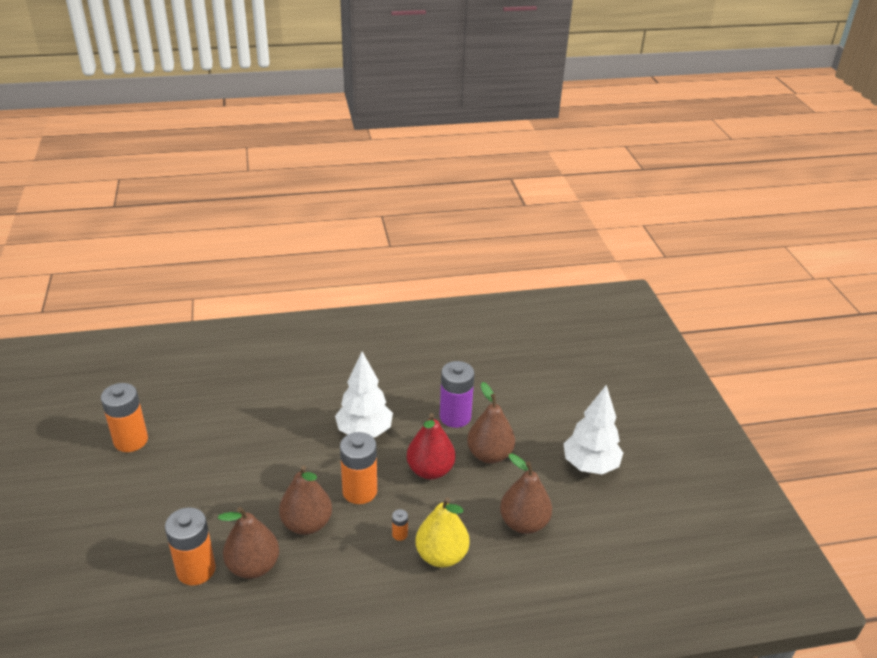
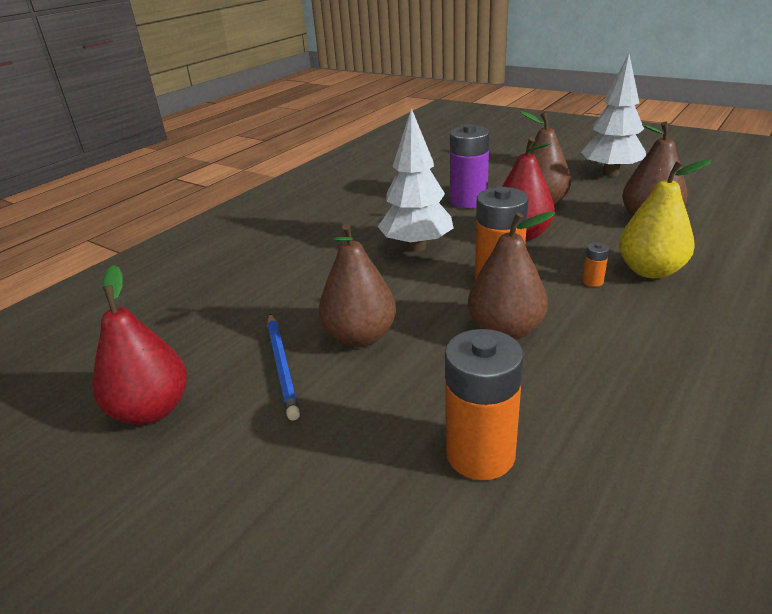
camera: 40 degrees left, 5 degrees down
orange battery [101,383,148,452] -> red pear [93,265,187,425]
brown pear [218,507,279,579] -> brown pear moved to [318,224,396,347]
none -> blue pencil [267,314,300,420]

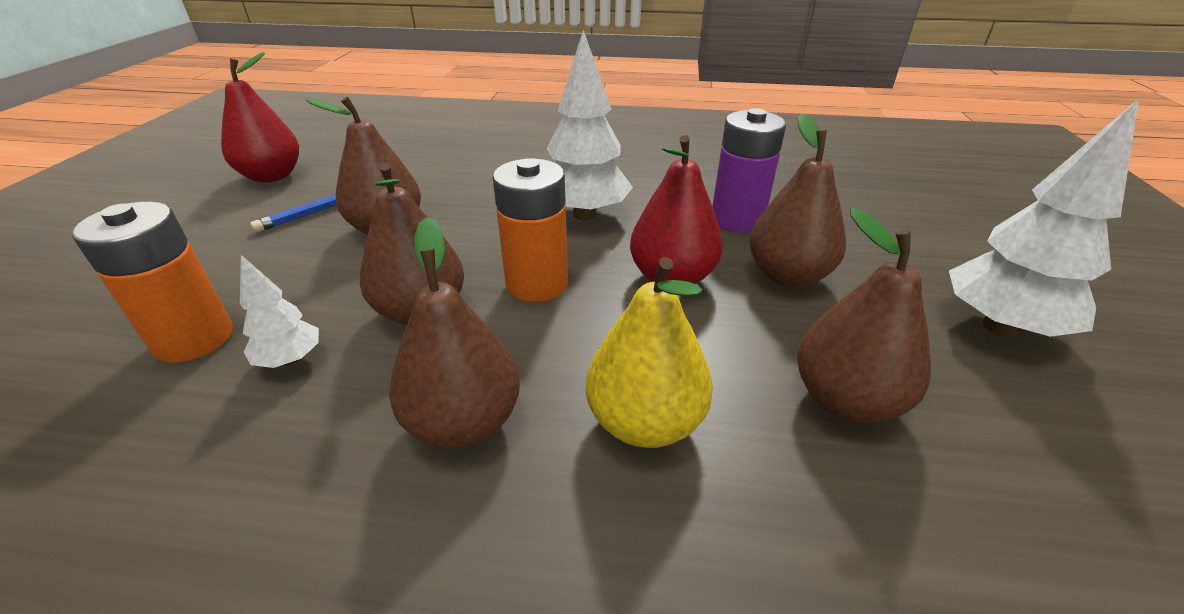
camera: 60 degrees right, 5 degrees up
orange battery [582,242,609,287] -> none
none -> white tree [240,255,319,368]
none -> brown pear [389,217,520,449]

